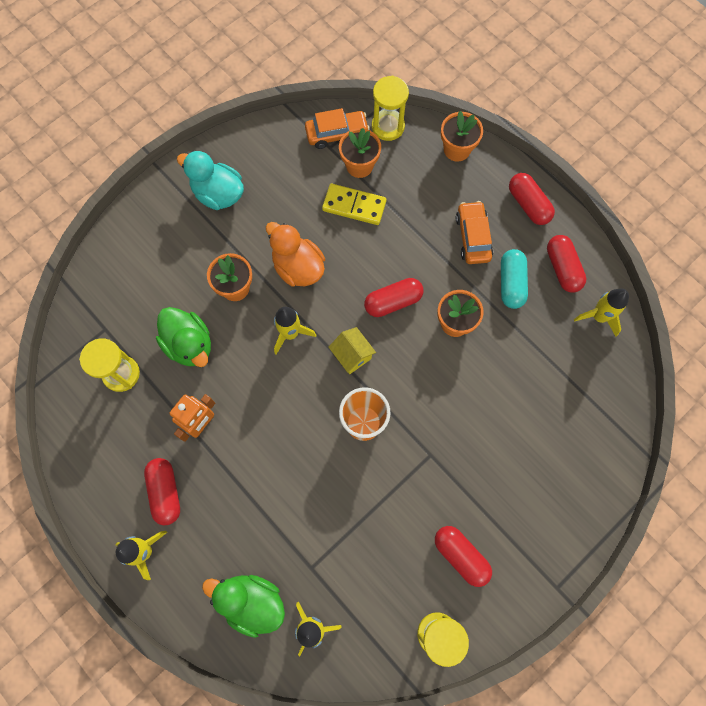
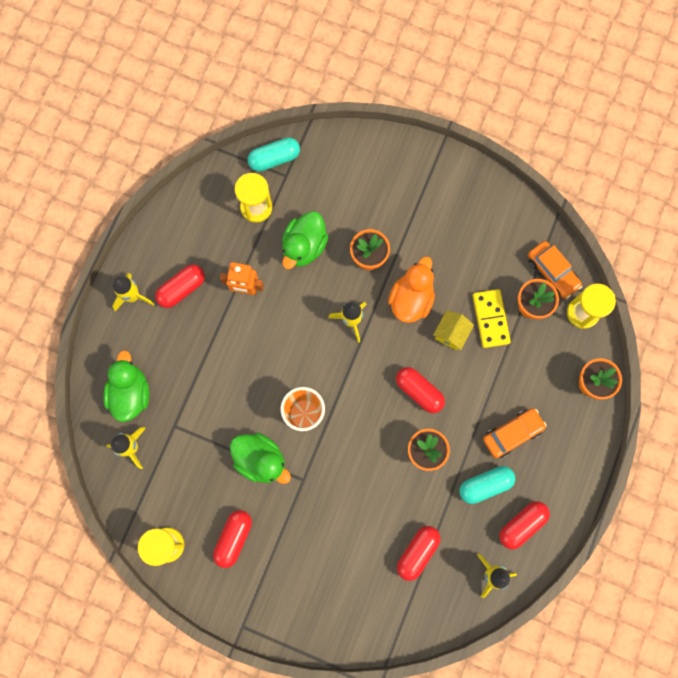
camera: 65 degrees right, 5 degrees up
turquoise duck [177,150,244,210] -> none
yellow house [328,327,376,374] -> yellow house moved to [433,310,474,350]
red capsule [509,173,555,225] -> red capsule moved to [397,526,441,581]
none -> green duck [230,433,291,484]
none -> turquoise capsule [248,137,300,172]

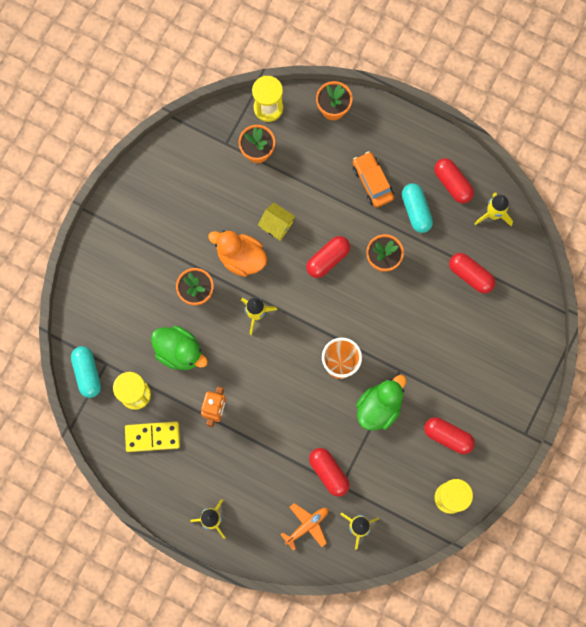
camera: 85 degrees left, 0 degrees up
green duck [103,350,149,422] -> orange plane [280,503,328,551]
red capsule [155,264,205,308] -> red capsule moved to [309,448,350,497]
yellow domino [473,289,511,348] -> yellow domino moved to [125,421,180,452]
orange car [528,241,582,298] -> none

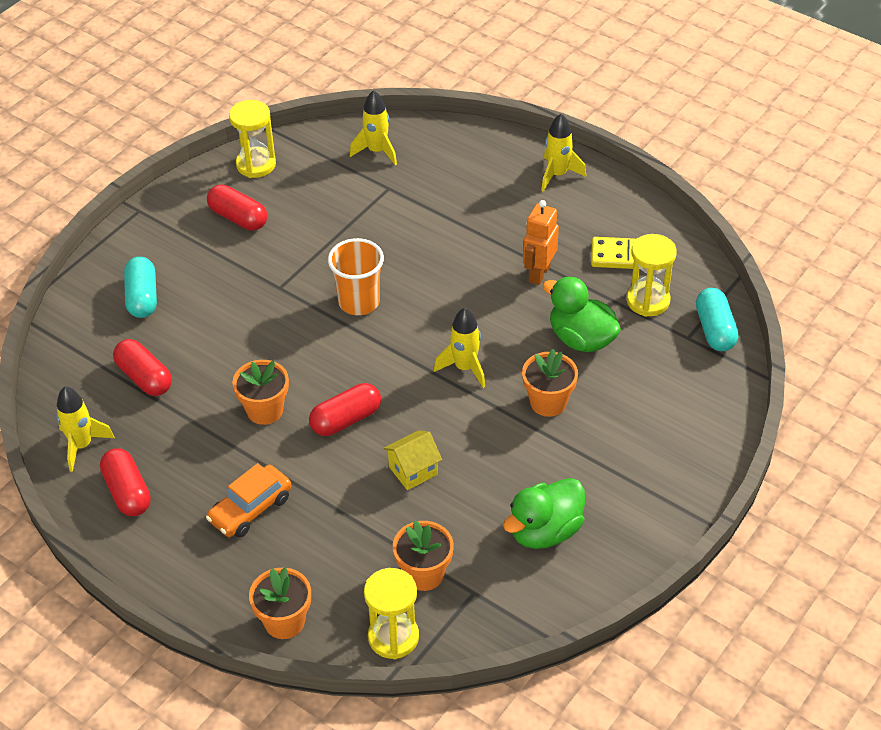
camera: 170 degrees left, 30 degrees down
orange duck [208,230,267,277] -> none
yellow house [258,202,296,241] -> yellow house turned 75 degrees counterclockwise [383,430,442,490]
orange plane [280,503,328,551] -> none
red capsule [309,448,350,497] -> none
orange car [353,151,394,208] -> orange car turned 60 degrees clockwise [206,463,291,538]
green duck [356,375,406,430] -> green duck moved to [503,478,585,549]
turquoise capsule [402,183,433,233] -> turquoise capsule moved to [124,257,157,318]

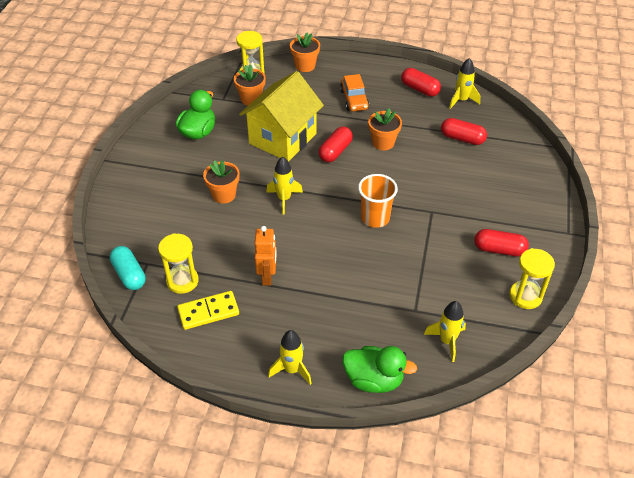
camera: 155 degrees right, 0 degrees up
turquoise capsule [124,257,157,318] -> none
orange car [206,463,291,538] -> orange car turned 150 degrees clockwise [340,74,369,111]
yellow house [383,430,442,490] -> yellow house [239,71,324,162], size x2.37
green duck [542,276,621,352] -> green duck moved to [342,346,417,393]

